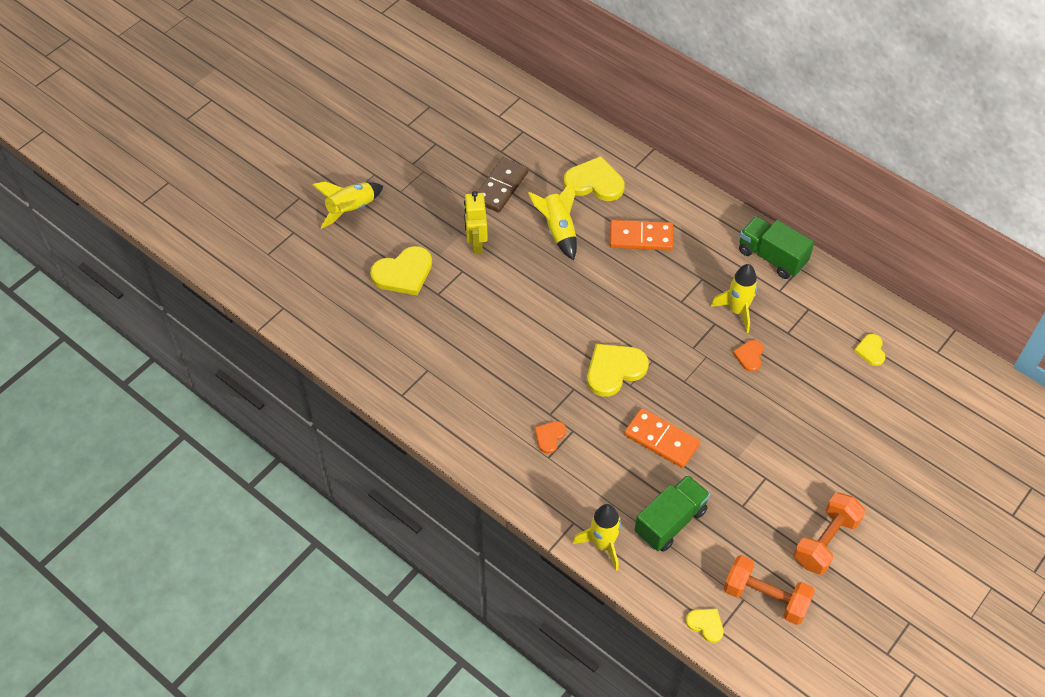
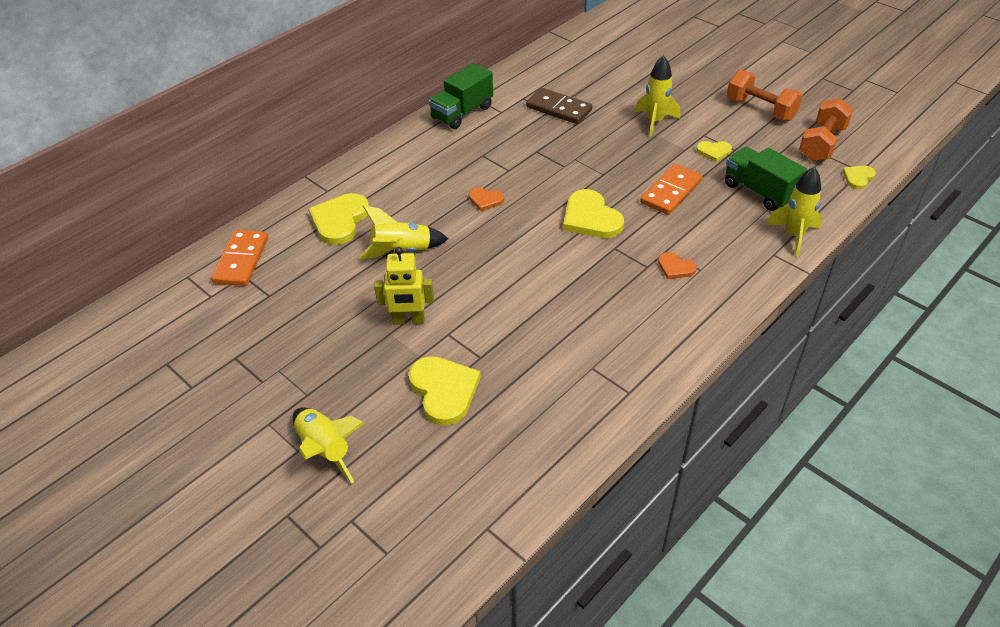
camera: 85 degrees left, 10 degrees down
brown domino [477,158,528,213] -> brown domino moved to [526,88,592,124]
orange domino [610,220,673,251] -> orange domino moved to [211,230,268,286]
yellow rocket [711,264,758,333] -> yellow rocket moved to [635,55,680,137]
orange heart [733,340,763,372] -> orange heart moved to [469,187,504,211]
yellow heart [854,334,885,366] -> yellow heart moved to [696,141,732,162]

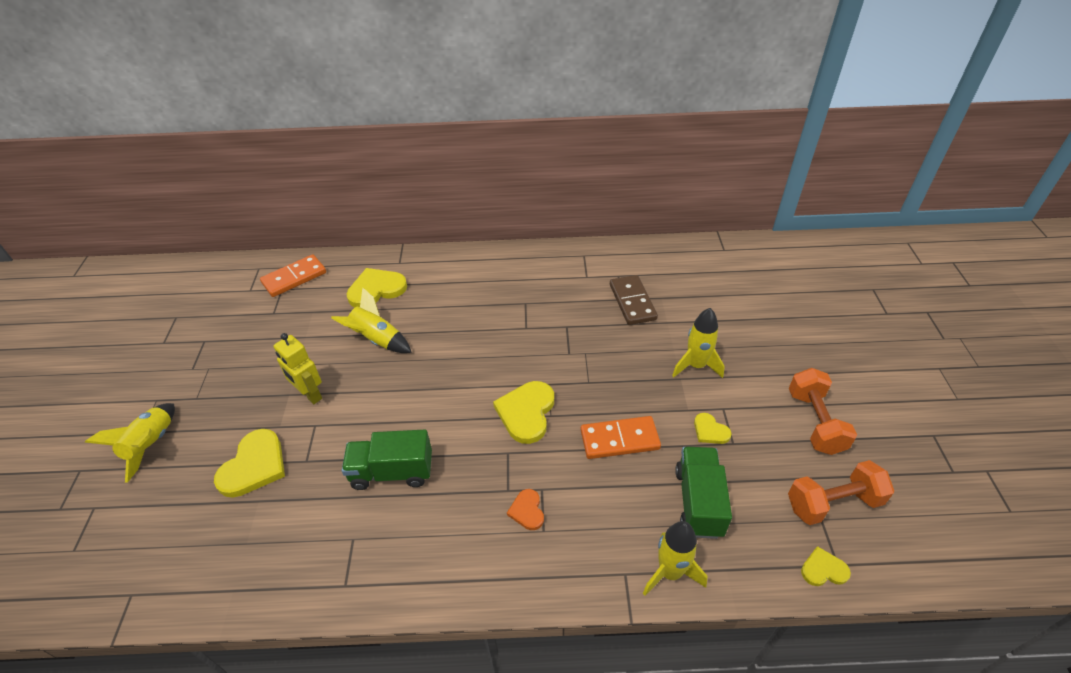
camera: 45 degrees right, 0 degrees up
green truck [429,63,493,129] -> green truck moved to [342,430,432,490]
orange heart [469,187,504,211] -> none

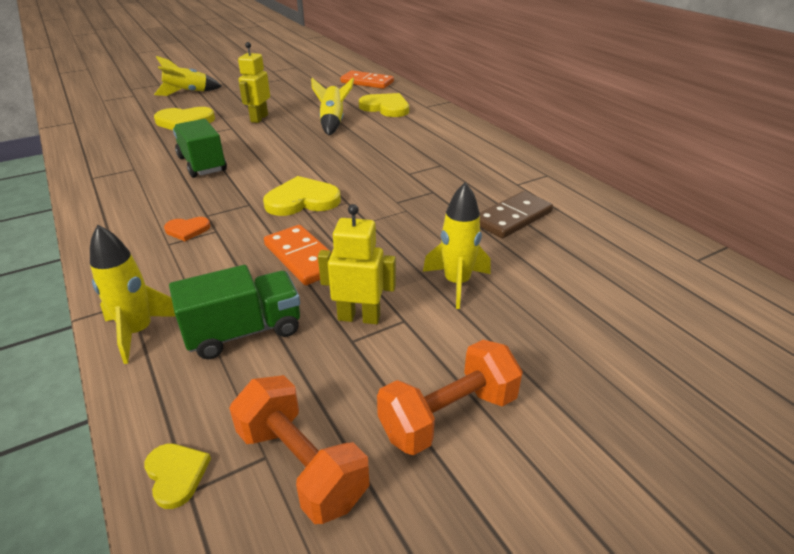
camera: 60 degrees right, 10 degrees down
orange heart [507,489,544,530] -> orange heart turned 150 degrees counterclockwise [164,217,211,241]
yellow heart [694,413,731,444] -> yellow robot [318,204,396,324]

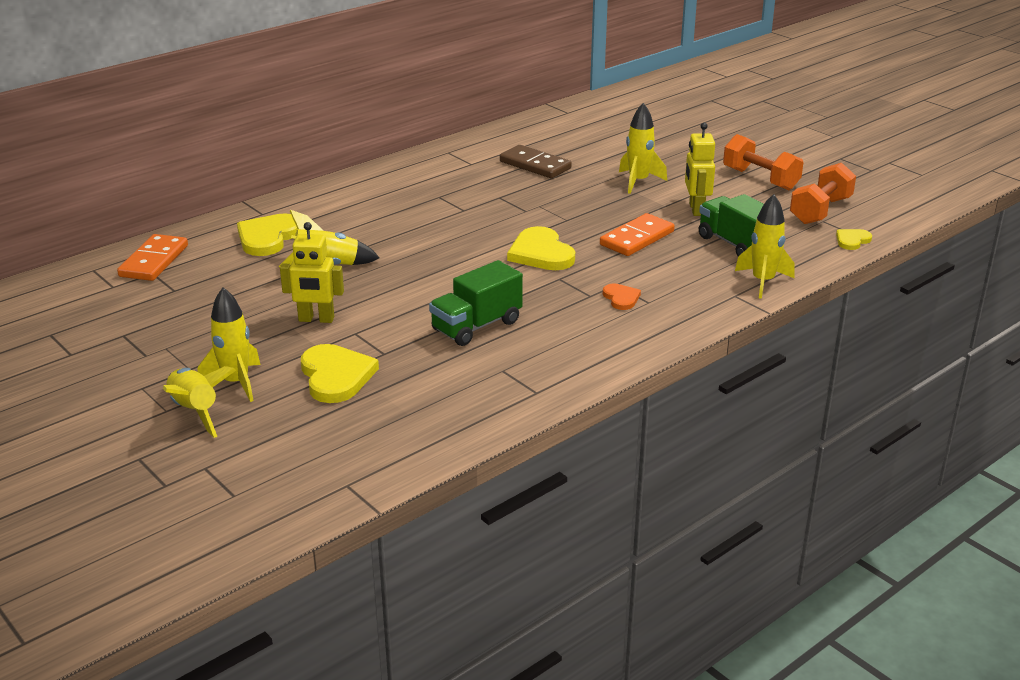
camera: 100 degrees left, 5 degrees down
none -> yellow rocket [197,287,261,402]

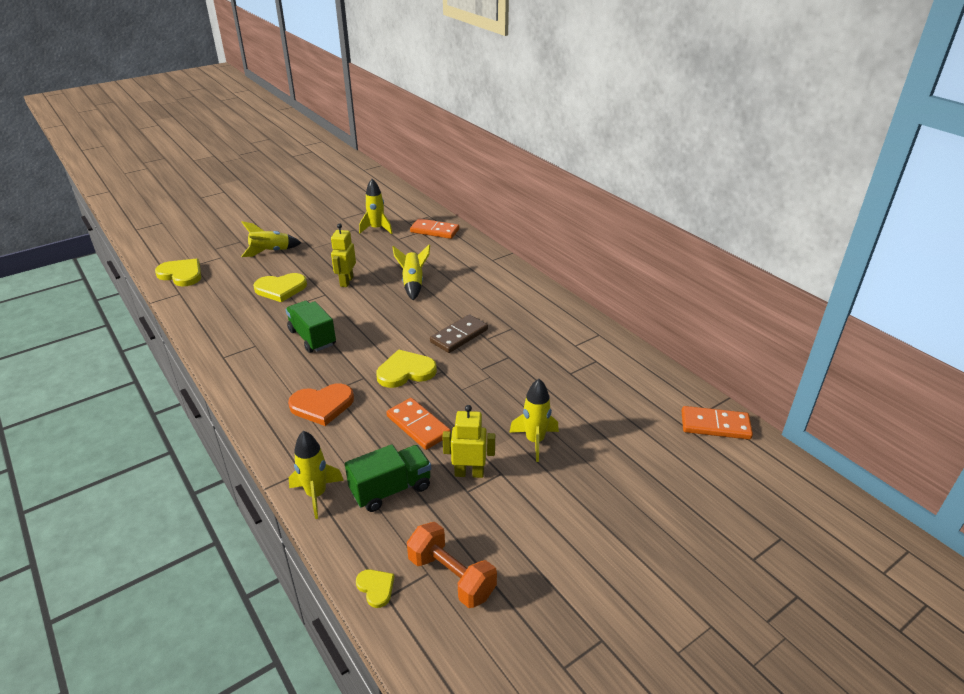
camera: 95 degrees right, 5 degrees up
yellow rocket [197,287,261,402] -> yellow rocket moved to [359,179,393,234]
yellow heart [237,213,297,256] -> yellow heart moved to [155,259,201,286]
brown domino [500,145,572,178] -> brown domino moved to [430,314,488,353]
orange heart [603,283,641,310] -> orange heart [288,383,354,426], size x1.87
orange dumbbell [723,134,803,190] -> none
none -> orange domino [682,406,753,440]

